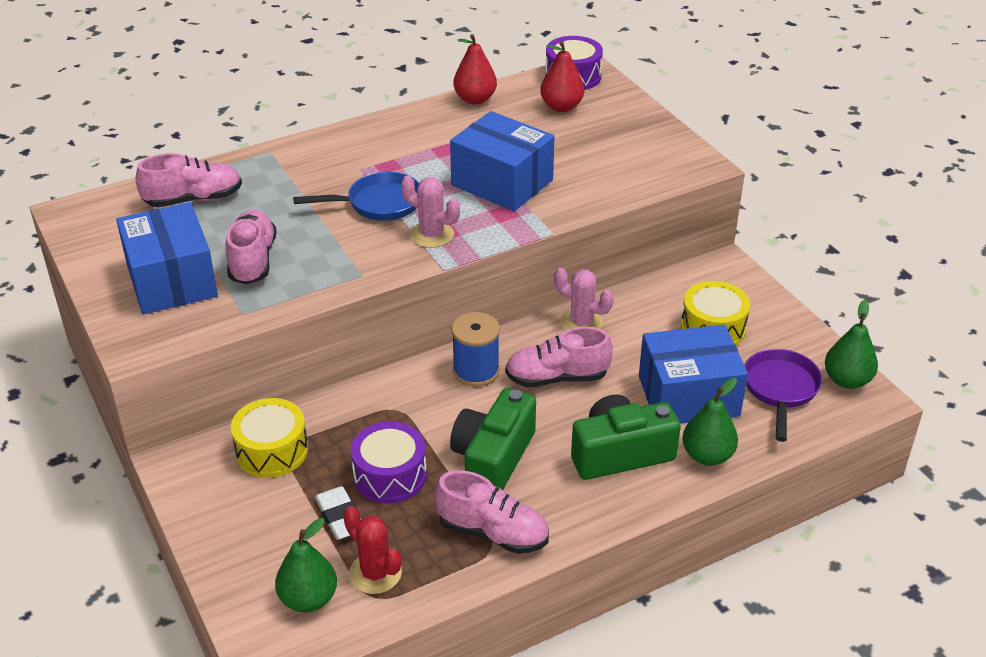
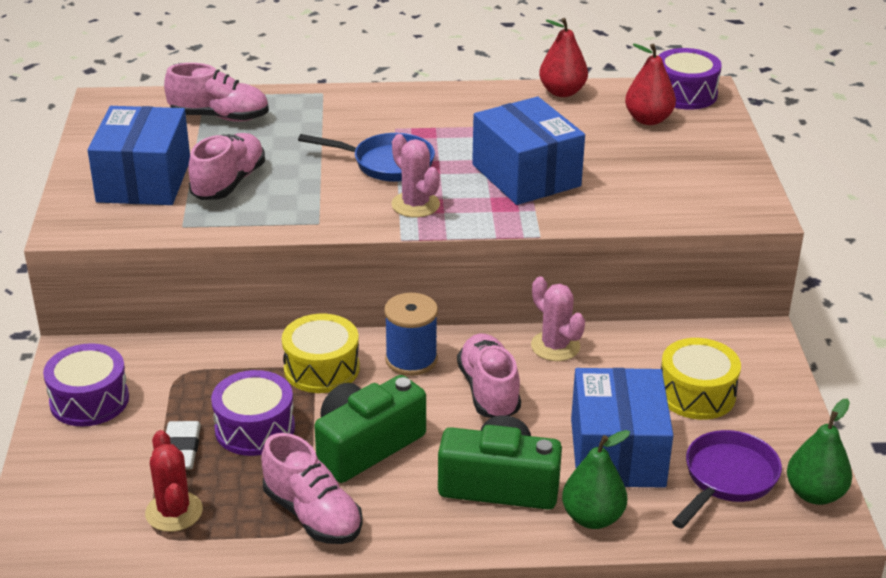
camera: 25 degrees right, 5 degrees down
yellow drum [231,398,308,478] -> yellow drum moved to [282,314,360,393]
green pear [275,518,337,612] -> none
pink shoe [505,327,613,387] -> pink shoe turned 60 degrees clockwise [457,334,521,418]
blue box [639,325,748,424] -> blue box turned 75 degrees clockwise [571,368,673,488]
none -> purple drum [43,343,129,426]

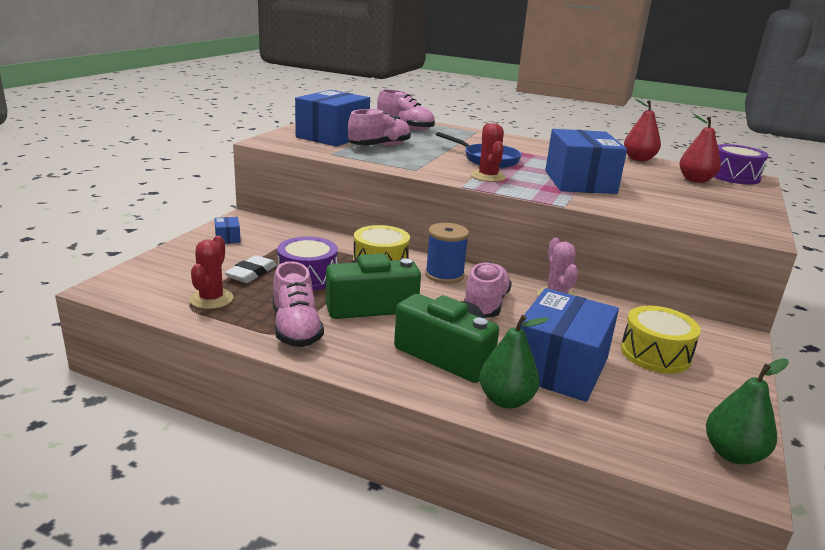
camera: 25 degrees right, 10 degrees down
purple drum [43,343,129,426] -> blue box [214,217,241,244]
pink cactus [391,134,440,218] -> red cactus [471,123,506,182]
purple pan [672,430,782,528] -> none

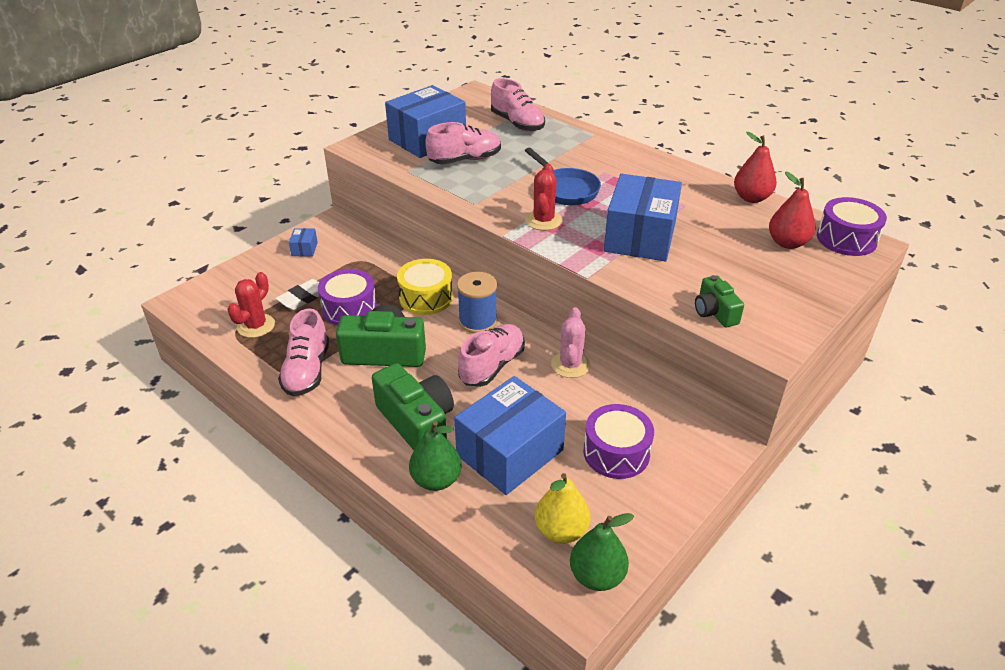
camera: 20 degrees right, 15 degrees up
yellow drum [621,306,701,374] -> purple drum [583,404,654,479]
none -> yellow pear [535,473,590,544]
none -> green camera [695,275,744,327]

